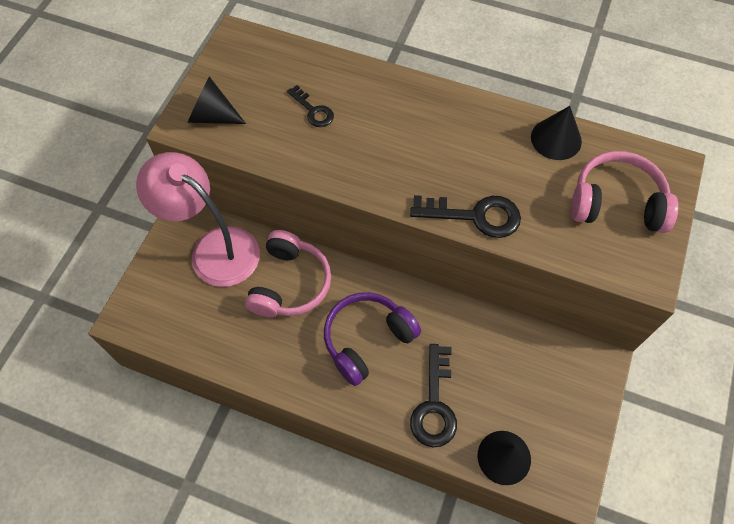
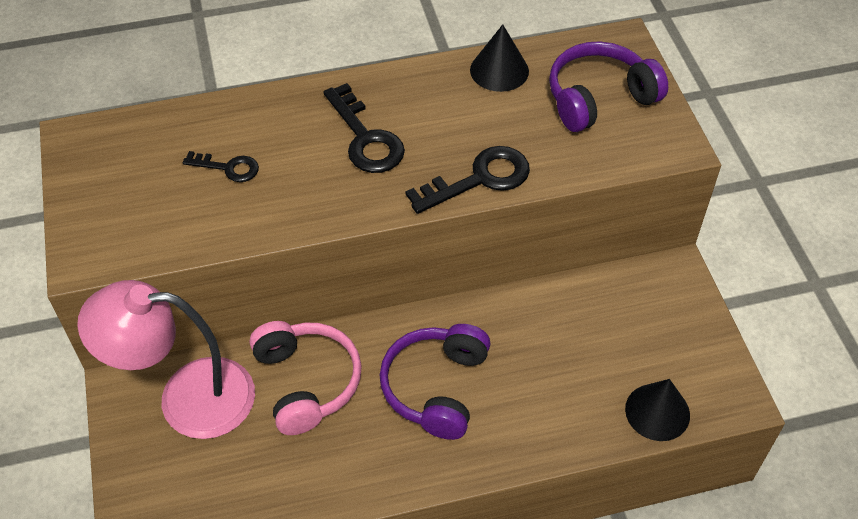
camera: 35 degrees left, 10 degrees down
black cone [188,76,246,124] -> none
black key [410,344,457,448] -> black key moved to [323,83,405,173]
pink headphones [571,151,678,233] -> purple headphones [549,42,668,132]

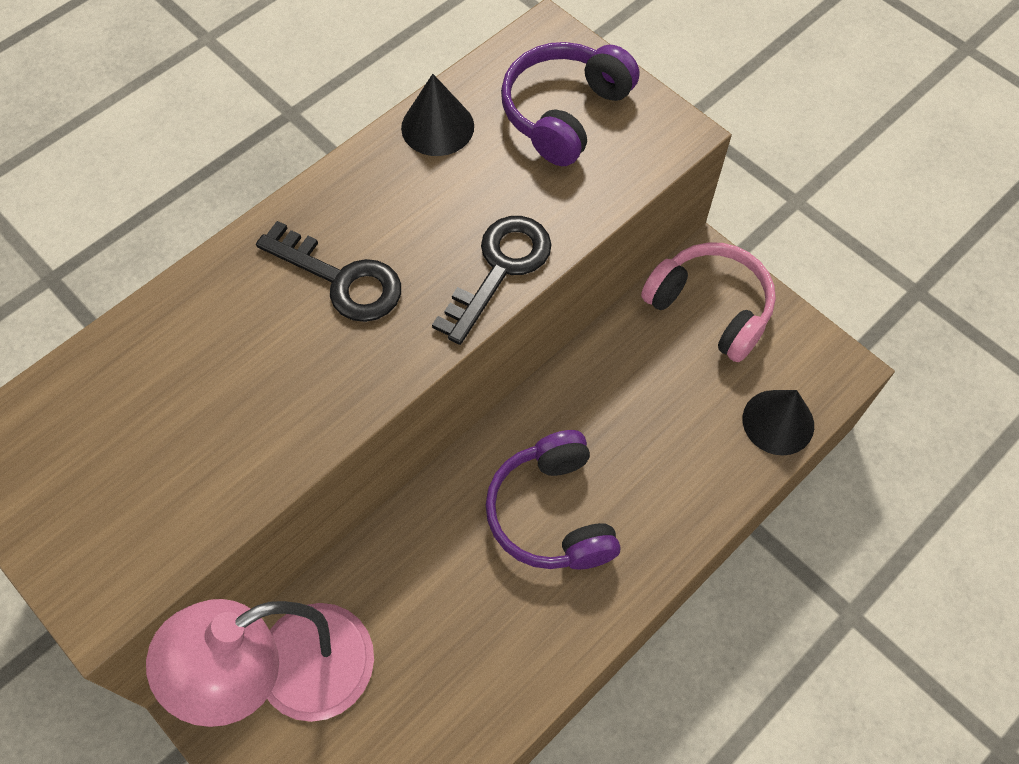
camera: 30 degrees left, 10 degrees up
black key [183,151,259,182] -> none
pink headphones [250,321,362,435] -> pink headphones moved to [641,242,776,362]

